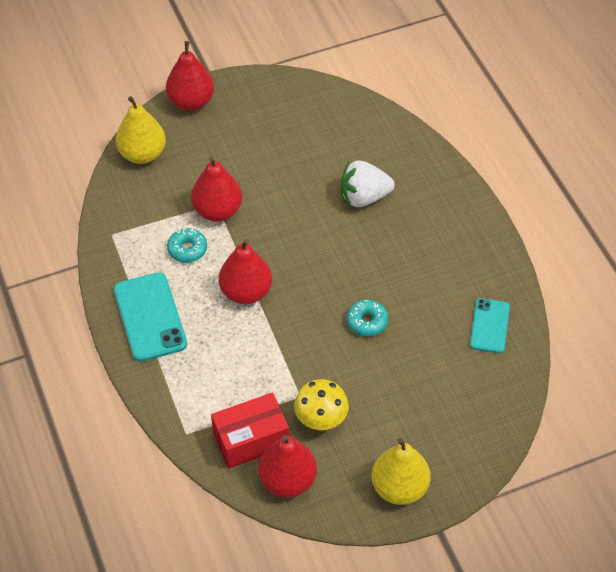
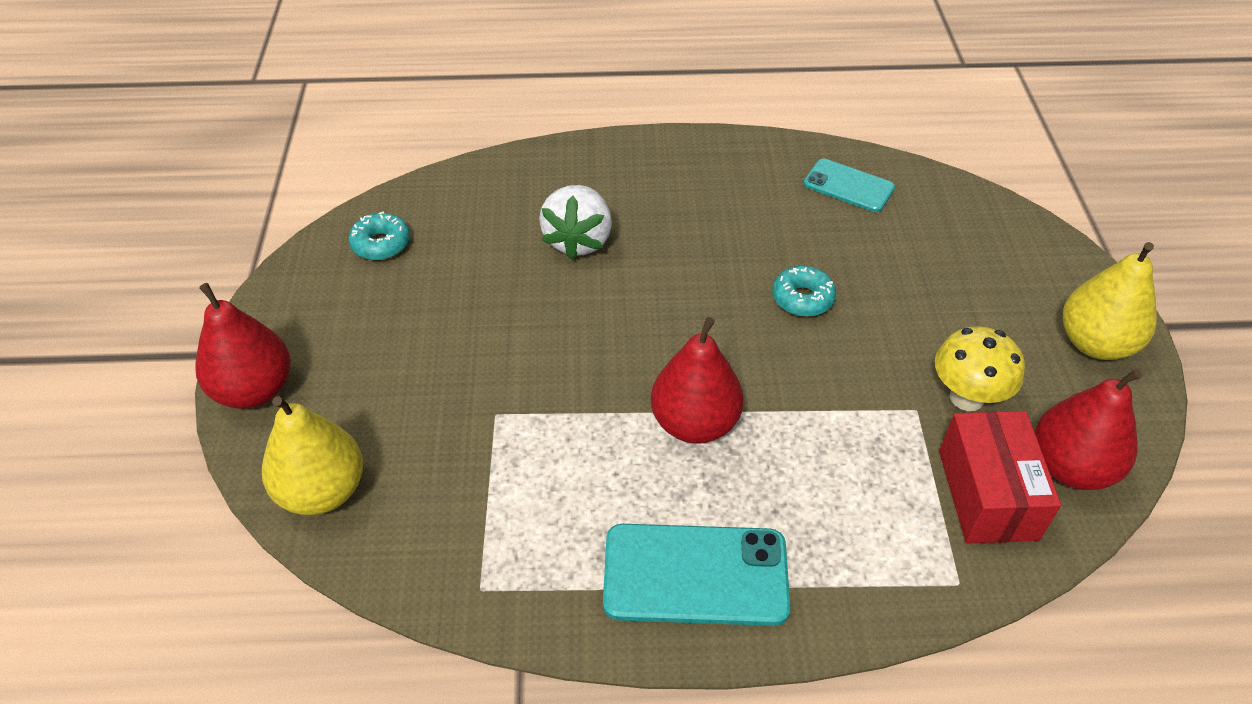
camera: 70 degrees left, 5 degrees down
turquoise donut [167,228,207,263] -> turquoise donut moved to [349,211,410,260]
red pear [191,157,242,221] -> none

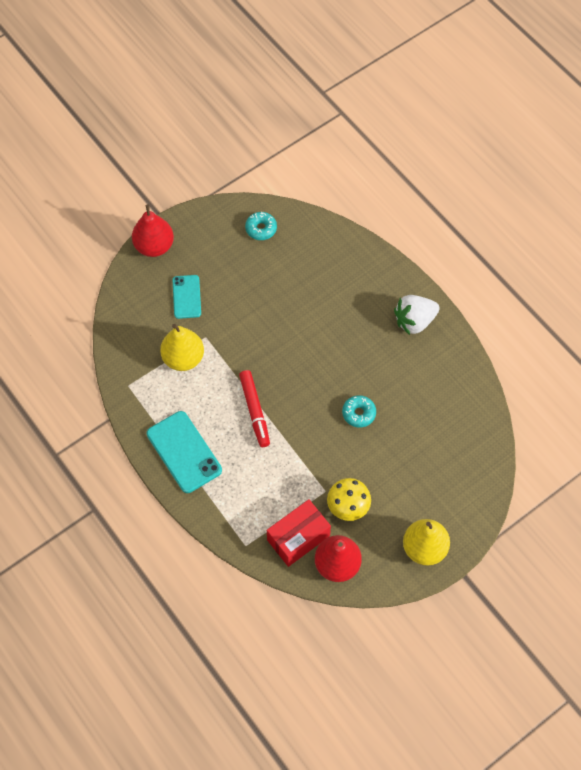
camera: 55 degrees right, 15 degrees up
yellow pear [262,396,363,515] -> yellow pear moved to [160,324,204,371]
white strawberry [539,185,612,260] -> white strawberry moved to [394,295,440,335]
red pear [651,317,744,444] -> red marker [239,370,270,447]
turquoise phone [803,159,895,212] -> turquoise phone moved to [173,275,201,319]

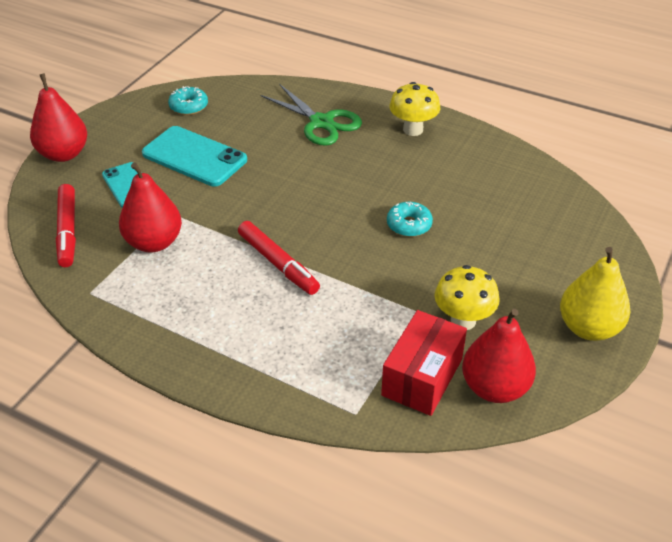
camera: 25 degrees left, 20 degrees down
turquoise phone [147,411,222,493] -> turquoise phone moved to [142,126,247,187]
yellow pear [160,324,204,371] -> red pear [119,162,182,253]
white strawberry [394,295,440,335] -> yellow mushroom [389,82,440,136]
none -> red marker [56,184,76,267]
none -> green scissors [260,84,362,146]

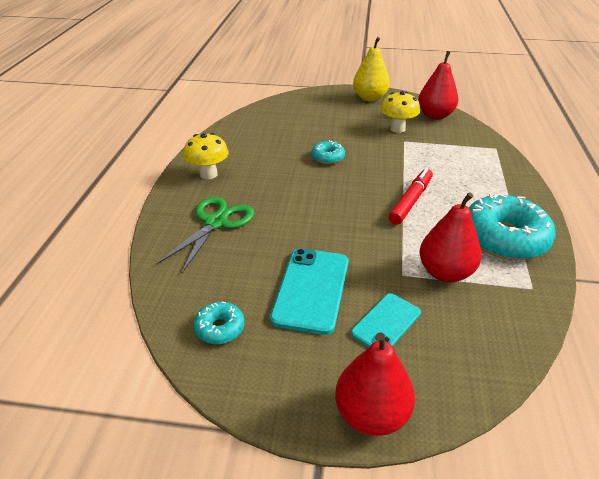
camera: 110 degrees left, 5 degrees down
red marker [56,184,76,267] -> none
red box [381,310,467,416] -> none
none -> turquoise donut [469,194,556,260]

